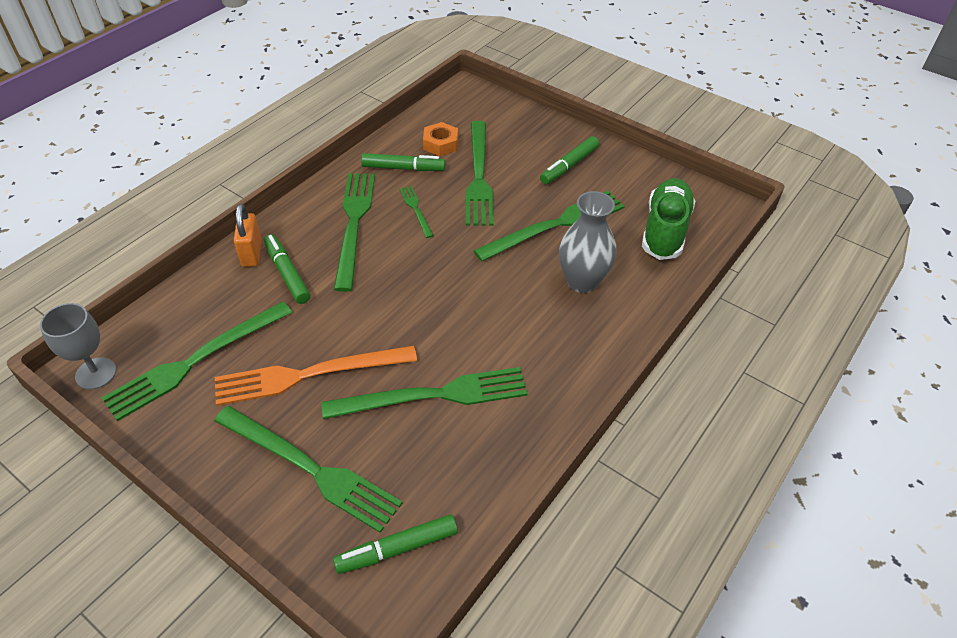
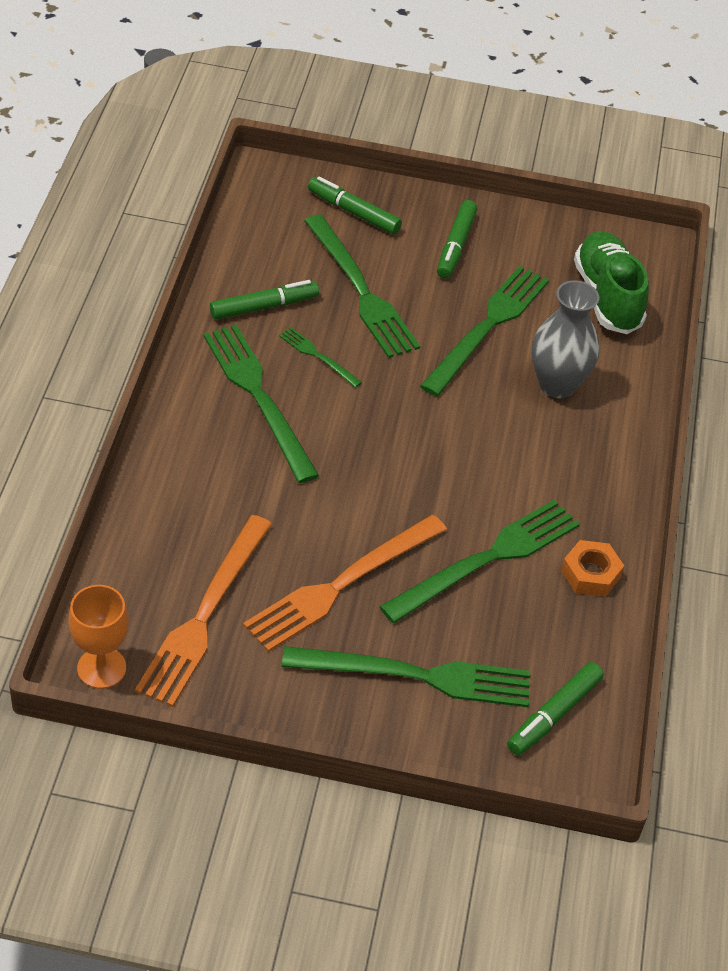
camera: 30 degrees left, 0 degrees up
grey goblet [40,303,116,390] -> orange goblet [68,585,129,689]
green fork [101,301,292,421] -> orange fork [135,515,272,707]
orange padlock [234,204,262,267] -> none
green marker [264,234,310,304] -> green marker moved to [308,176,402,234]
orange nut [423,122,458,156] -> orange nut moved to [561,540,624,597]

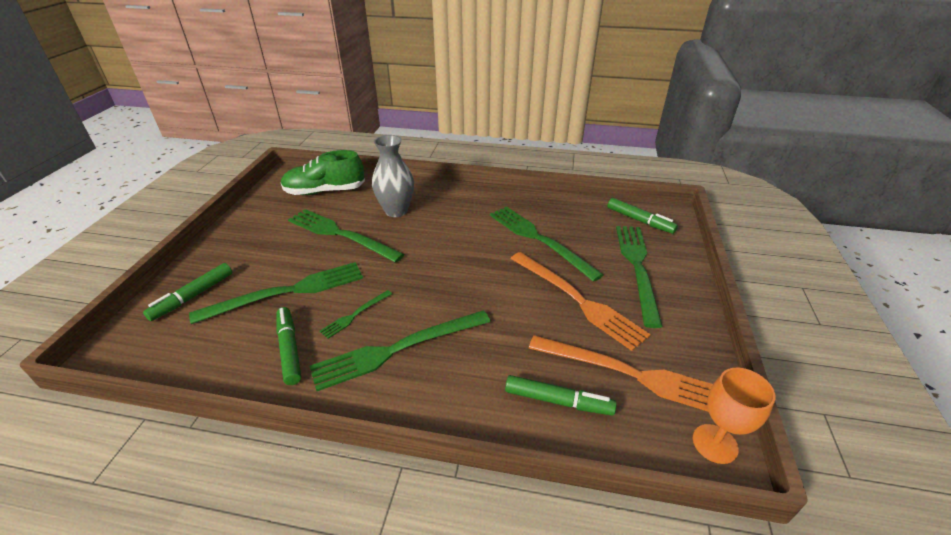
camera: 85 degrees left, 10 degrees down
green marker [437,200,477,278] -> green marker moved to [505,375,617,415]
orange nut [561,540,624,597] -> none

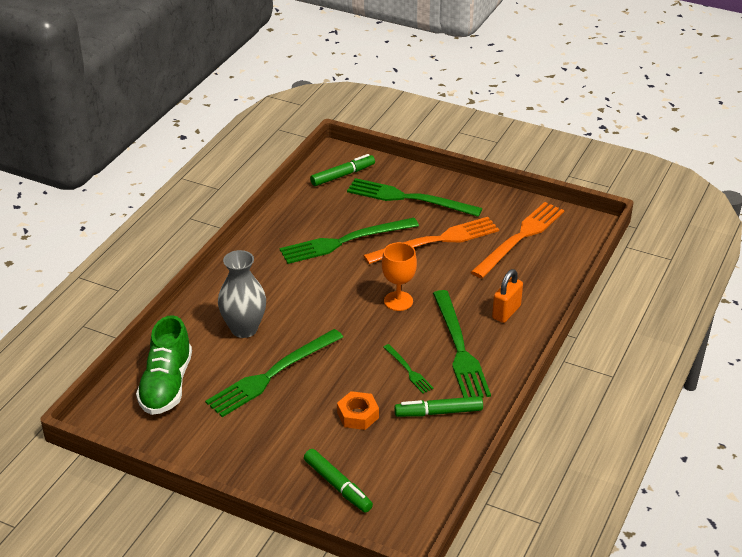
camera: 75 degrees left, 0 degrees up
green fork [189,262,363,324] -> orange nut [337,391,379,430]
green marker [505,375,617,415] -> none
orange goblet [693,368,776,464] -> orange goblet moved to [382,242,417,311]
none -> orange padlock [492,269,523,323]

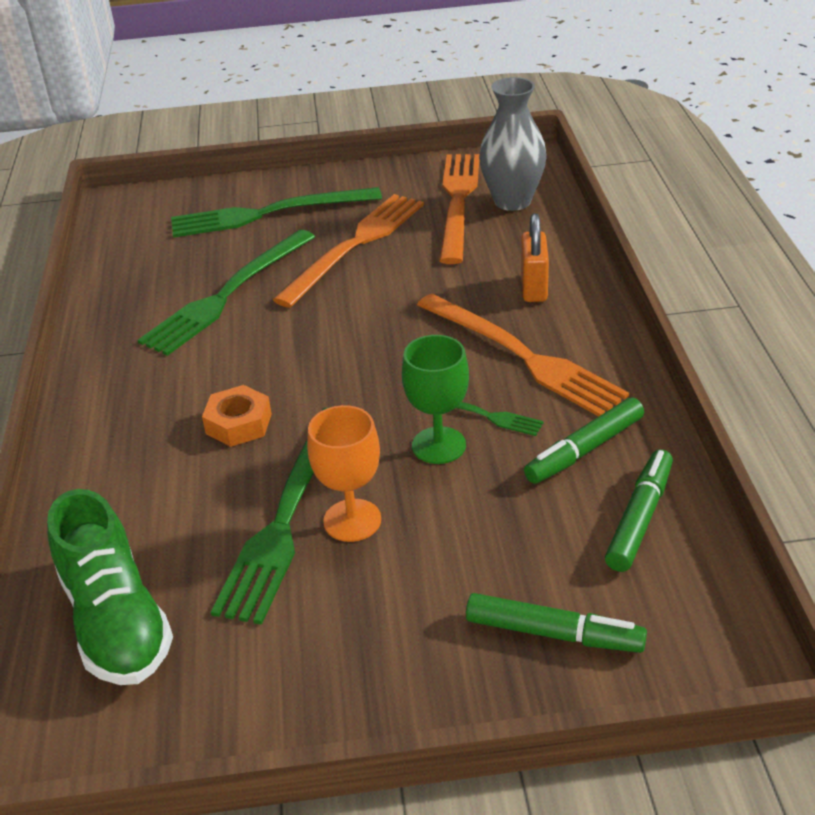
camera: 30 degrees left, 0 degrees up
grey vase [218,250,266,338] -> grey vase moved to [479,77,547,211]
green marker [310,154,375,186] -> green marker moved to [605,449,673,572]
orange nut [337,391,379,430] -> orange nut moved to [202,385,272,447]
orange goblet [382,242,417,311] -> orange goblet moved to [307,405,381,542]
green fork [433,290,491,398] -> orange fork [417,294,629,417]
none -> green goblet [402,335,469,464]

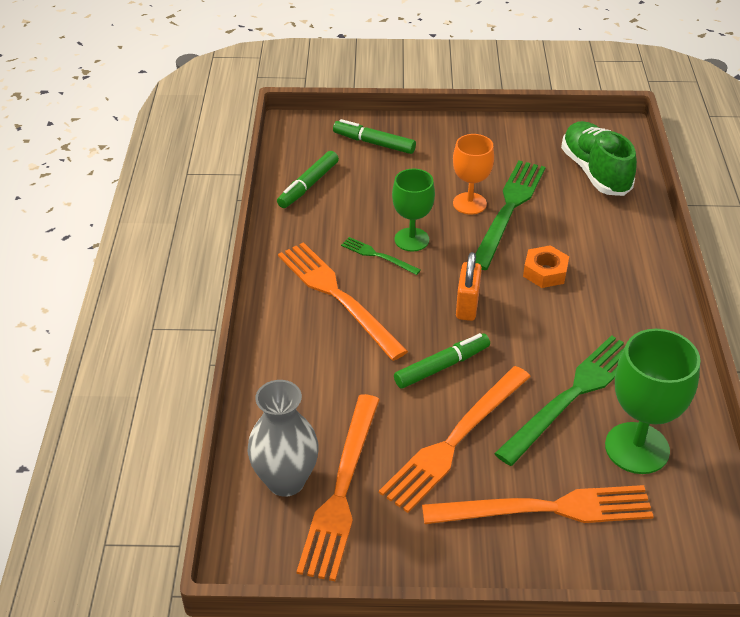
camera: 175 degrees left, 5 degrees up
green fork [171,187,382,238] -> orange fork [422,485,654,524]
orange padlock [521,213,549,302] -> orange padlock moved to [456,252,482,321]
green marker [524,398,644,484] -> green marker moved to [394,333,490,389]
none -> green goblet [605,329,701,474]

